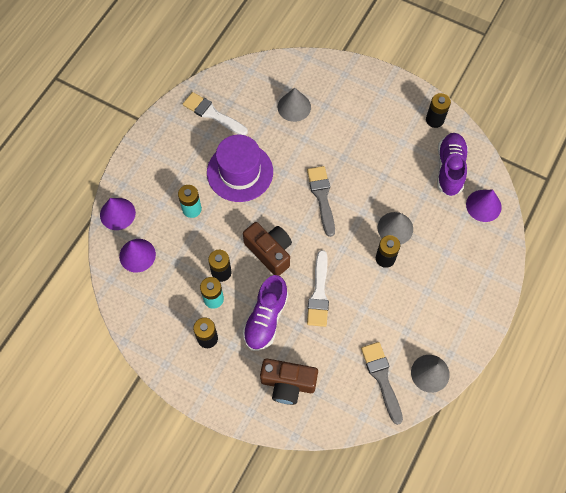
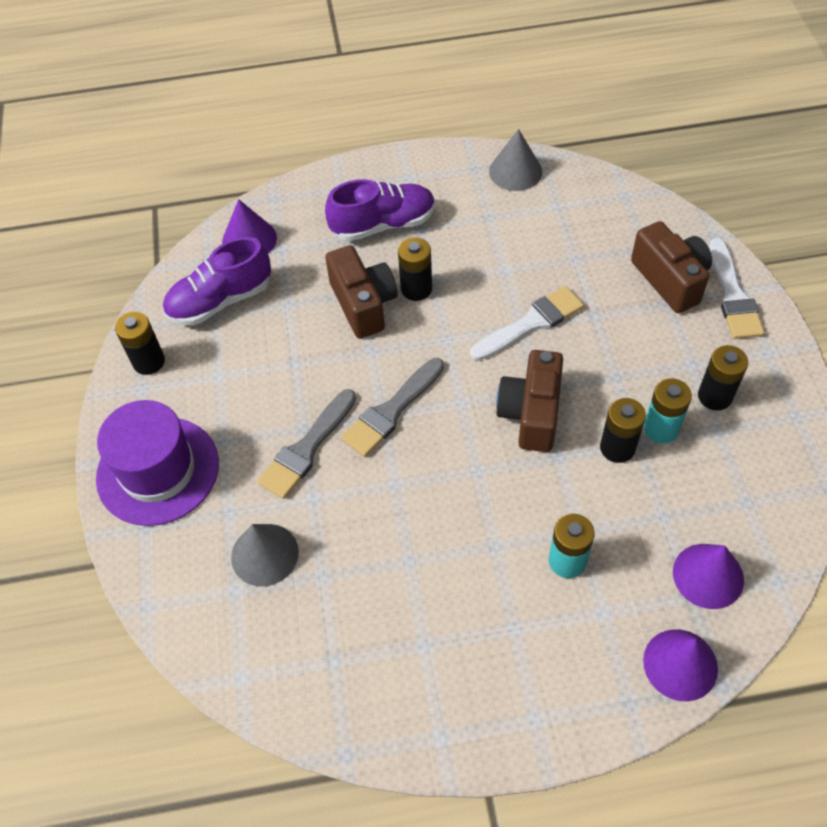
camera: 125 degrees left, 10 degrees down
white brush [183,92,248,135] -> white brush moved to [709,238,764,339]
purple hat [207,135,273,202] -> purple hat moved to [96,400,219,526]
purple shoe [243,275,288,351] -> purple shoe moved to [325,179,435,241]
grey brush [361,342,403,425] -> grey brush moved to [258,389,356,499]
grey cone [378,212,413,245] -> brown camera [325,245,398,339]

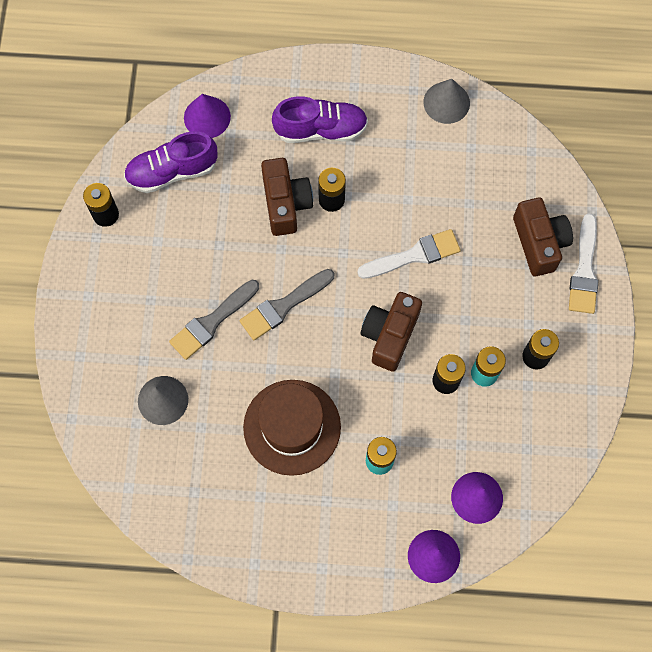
camera: 10 degrees right, 15 degrees up
purple hat [96,400,219,526] -> none
none -> brown hat [243,380,341,476]

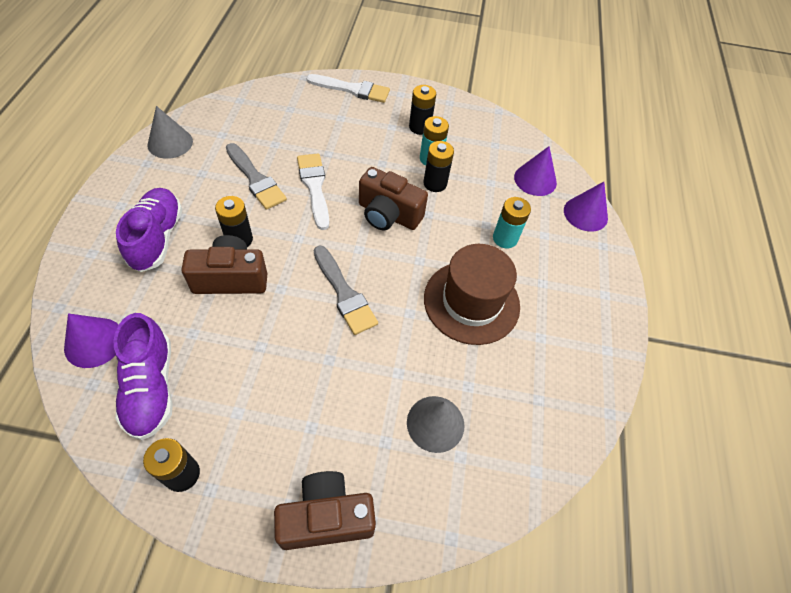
camera: 90 degrees left, 15 degrees down
grey brush [169,280,259,360] -> grey brush moved to [226,143,287,210]
brown camera [513,197,573,276] -> brown camera moved to [274,471,376,550]

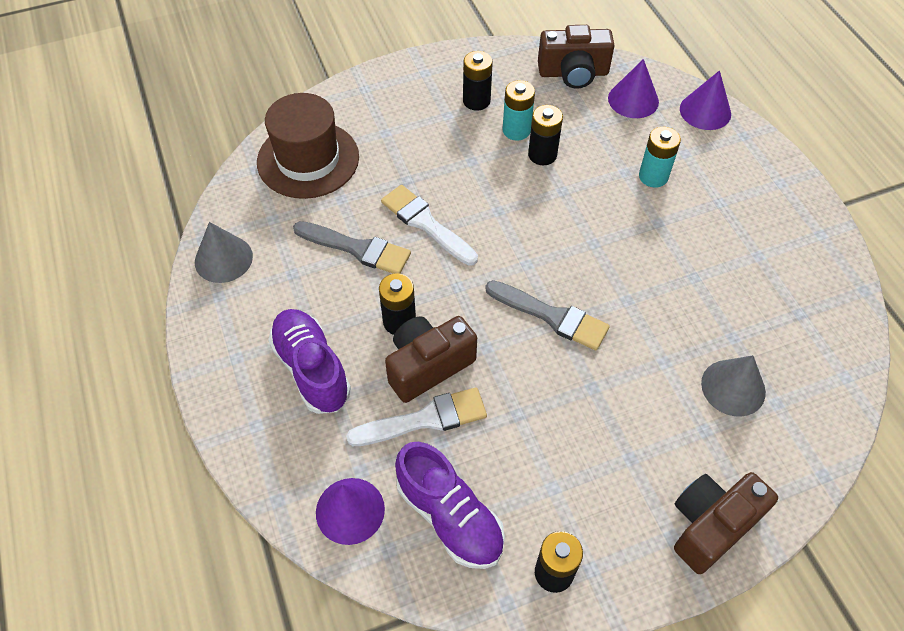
camera: 25 degrees left, 0 degrees up
white brush [306,74,390,103] -> white brush moved to [346,387,487,446]
brown camera [359,167,428,230] -> brown camera moved to [538,25,615,89]
brown hat [424,244,520,345] -> brown hat moved to [257,93,359,199]

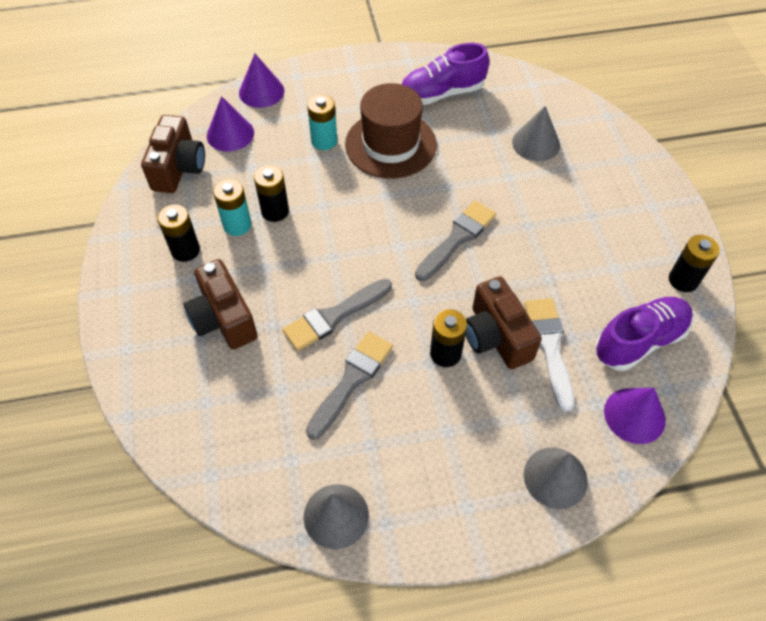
camera: 80 degrees left, 0 degrees up
brown hat [257,93,359,199] -> brown hat moved to [345,83,437,179]
purple shoe [268,309,351,414] -> purple shoe moved to [402,43,489,105]
white brush [381,185,478,266] -> grey brush [282,279,392,351]
brown camera [674,472,778,574] -> brown camera moved to [184,259,258,350]
none -> grey cone [524,448,588,509]

